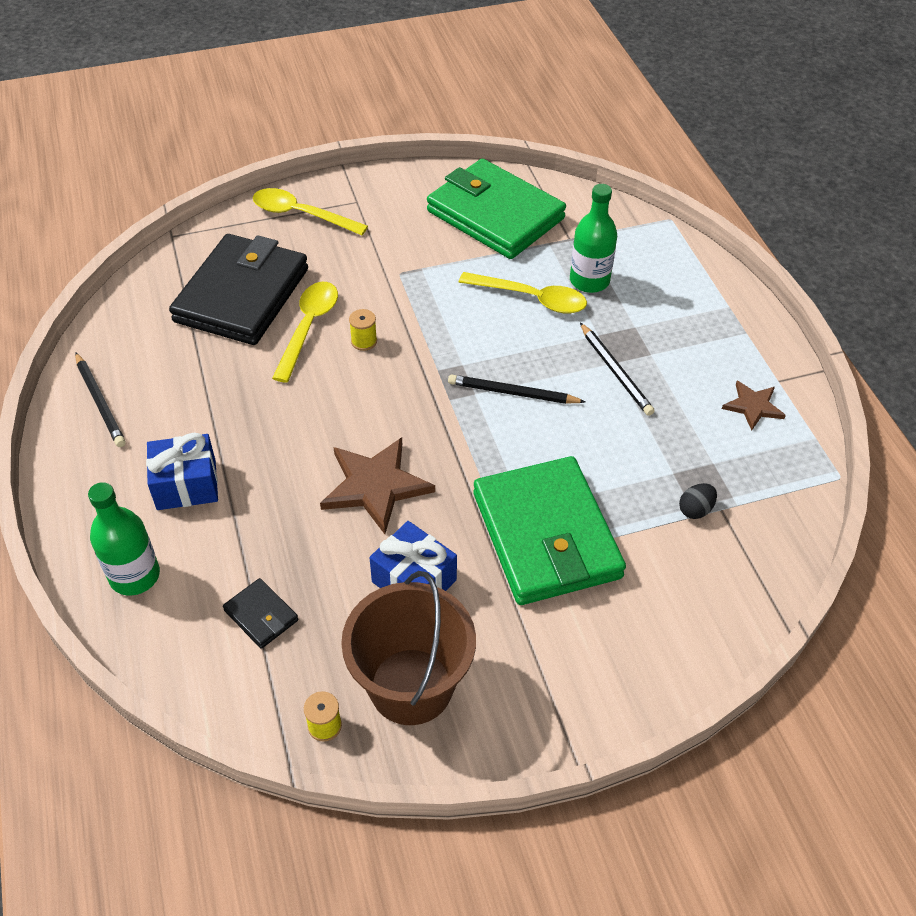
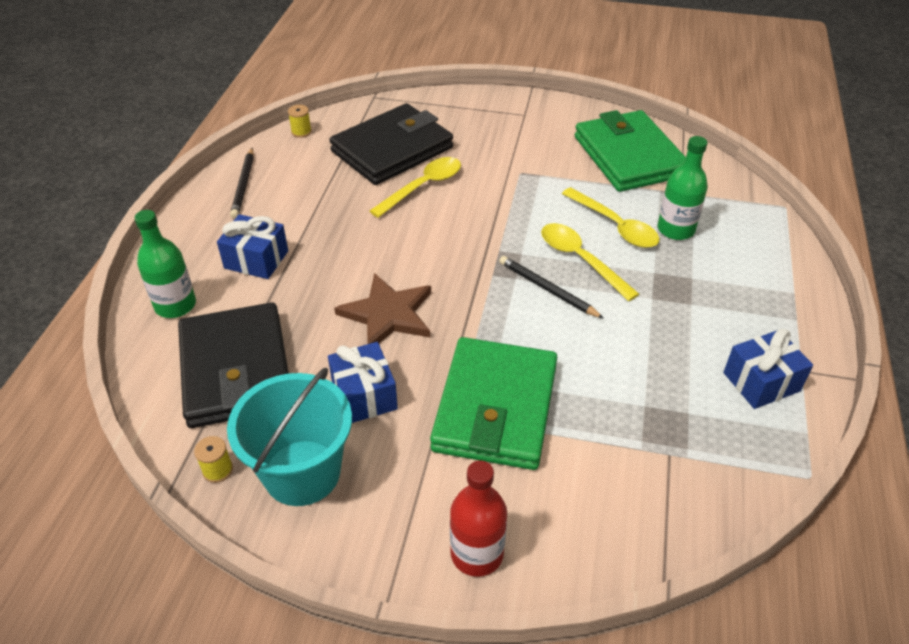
camera: 30 degrees right, 5 degrees down
black wallet [223,578,298,649] -> black wallet [178,302,289,428], size x2.45
yellow spoon [253,188,368,235] -> yellow spoon moved to [541,223,639,301]
brown bucket [341,571,476,725] -> turquoise bucket [227,368,352,506]
yellow spool [349,309,377,351] -> yellow spool moved to [288,105,312,138]
black pencil [580,323,655,416] -> none
black egg [679,483,717,519] -> none
brown star [722,381,786,431] -> blue gift [723,329,813,409]
none -> red bottle [450,460,507,577]

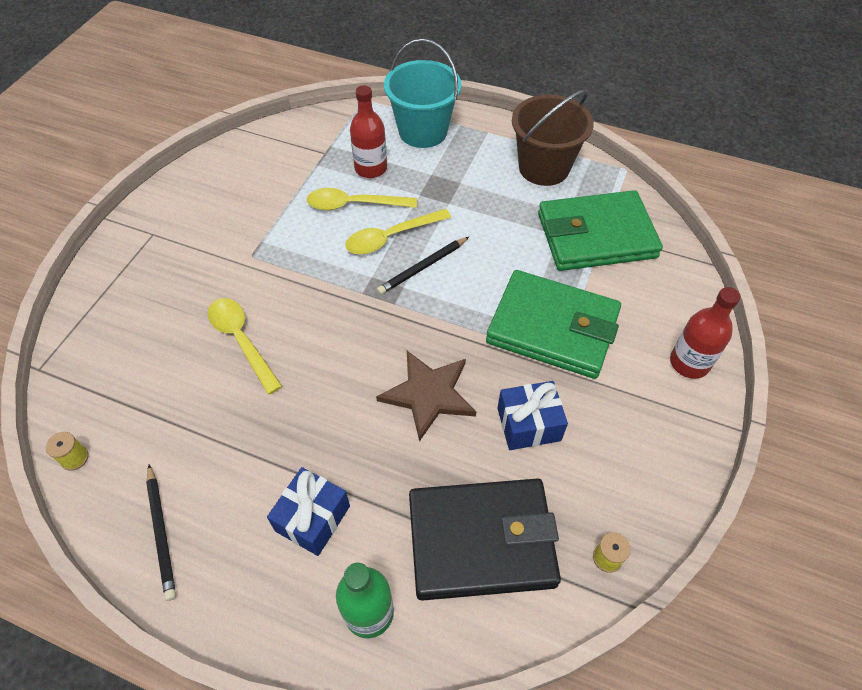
camera: 80 degrees left, 10 degrees up
turquoise bucket [227,368,352,506] -> turquoise bucket moved to [384,39,461,148]
black pencil [230,148,254,218] -> black pencil turned 60 degrees clockwise [146,465,176,601]
black wallet [329,103,453,185] -> none
yellow spoon [562,187,660,248] -> yellow spoon turned 150 degrees counterclockwise [307,188,417,210]
green wallet [575,110,686,192] -> green wallet moved to [538,190,663,271]
green bottle [658,136,708,240] -> red bottle [350,85,387,178]
blue gift [723,329,813,409] -> brown bucket [512,89,594,186]

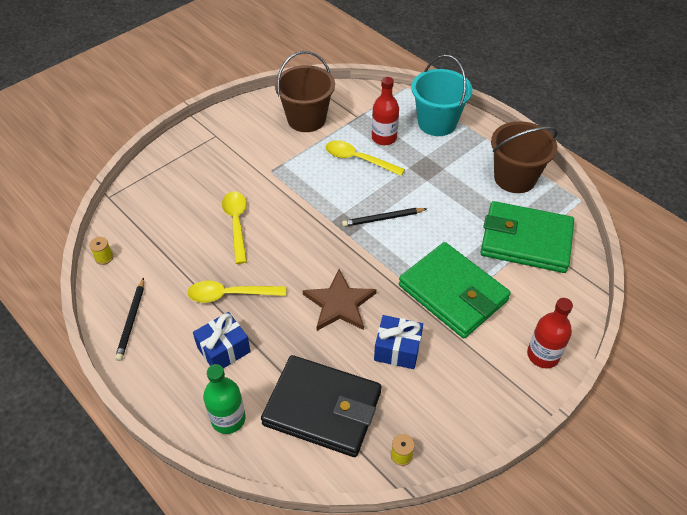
camera: 25 degrees right, 5 degrees down
yellow spoon [345,209,451,255] -> yellow spoon moved to [187,281,286,303]
none -> brown bucket [275,51,335,132]

